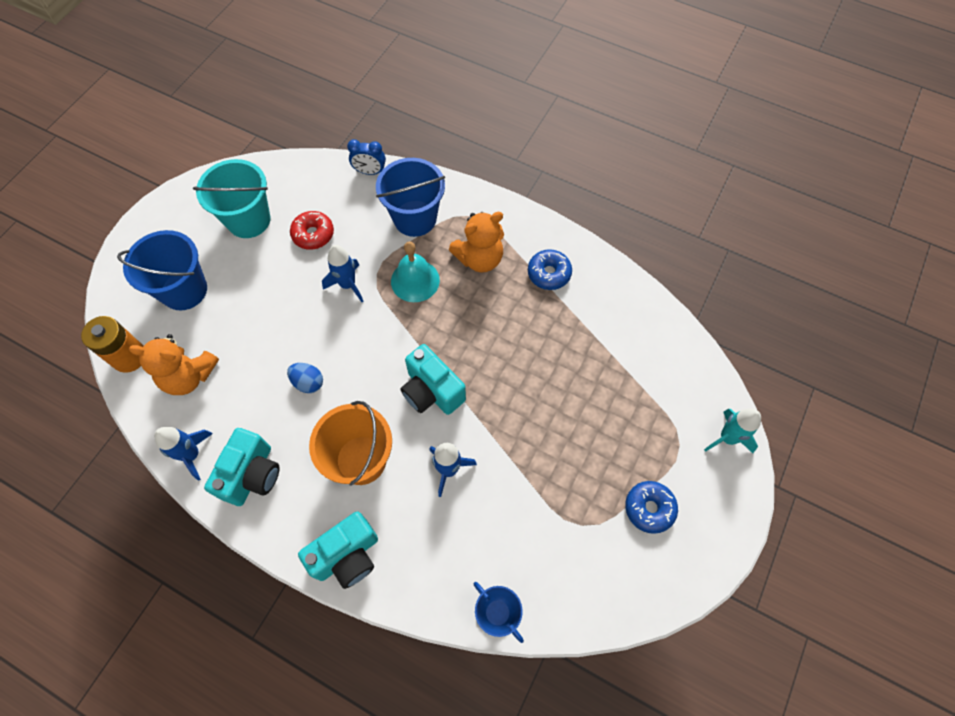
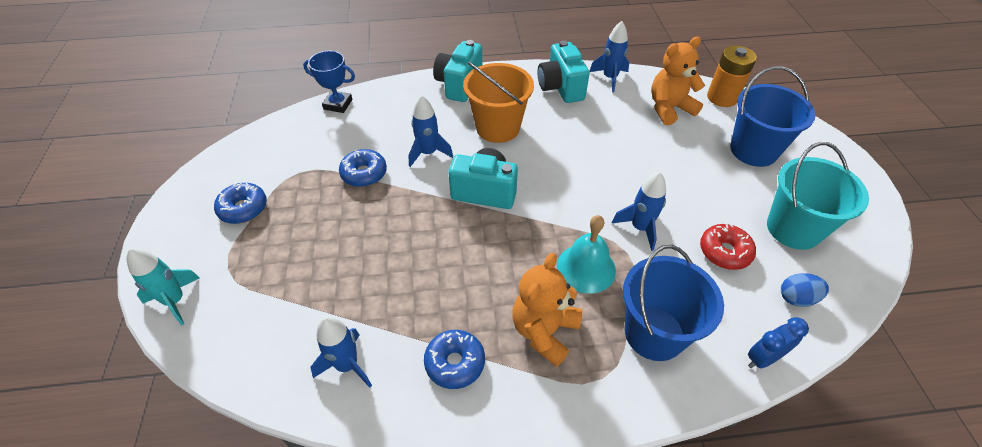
camera: 145 degrees right, 15 degrees down
blue egg [287,363,323,393] -> blue egg moved to [781,273,829,307]
none -> blue rocket [311,316,372,387]
none -> blue donut [339,149,387,187]

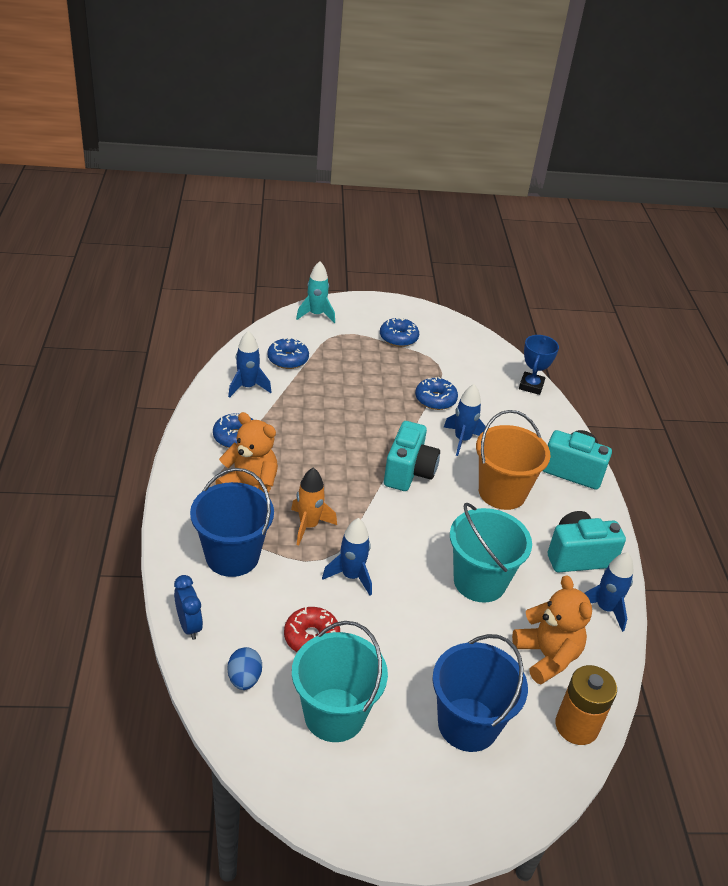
camera: 90 degrees right, 10 degrees down
turquoise bell [557,215,616,294] -> orange rocket [291,468,337,546]
none -> blue donut [267,338,309,369]
none -> turquoise bucket [450,503,532,603]

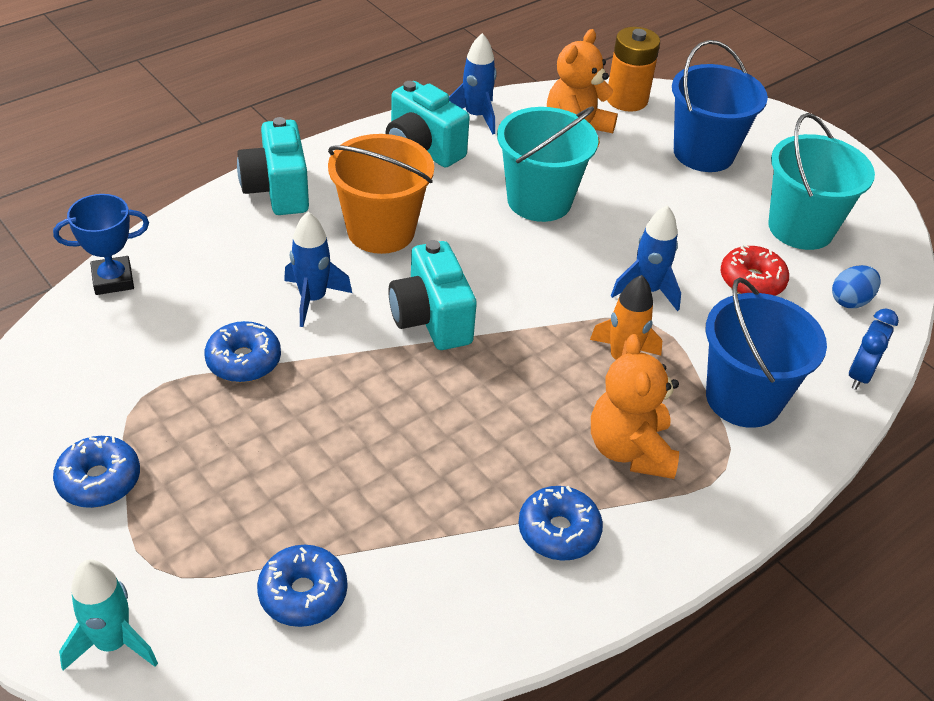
camera: 125 degrees left, 5 degrees up
blue rocket [228,331,271,398] -> none
turquoise camera [384,421,440,491] -> turquoise camera turned 90 degrees counterclockwise [388,240,477,350]

